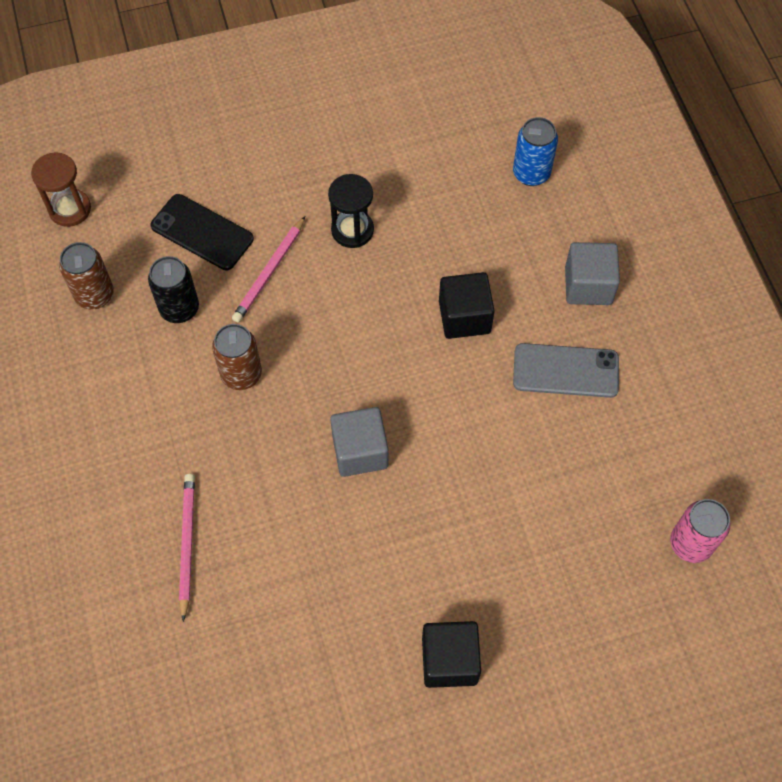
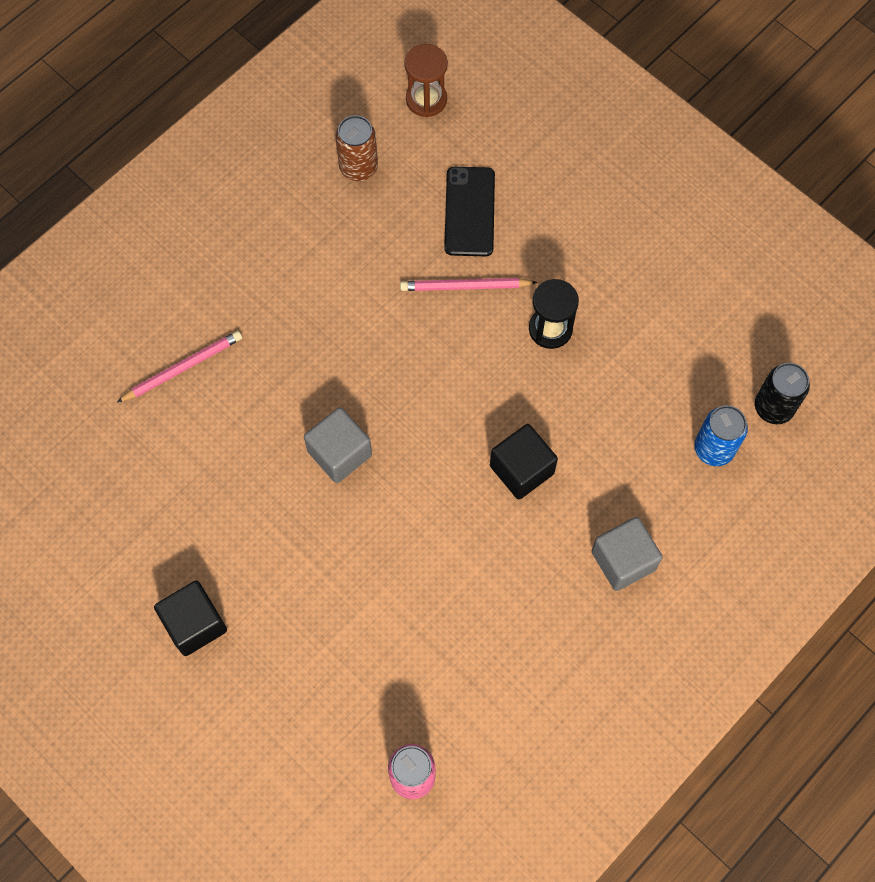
camera: 60 degrees right, 5 degrees up
black can [148,256,199,323] -> black can moved to [755,363,810,424]
brown can [212,324,262,390] -> none
grey phone [513,343,619,398] -> none

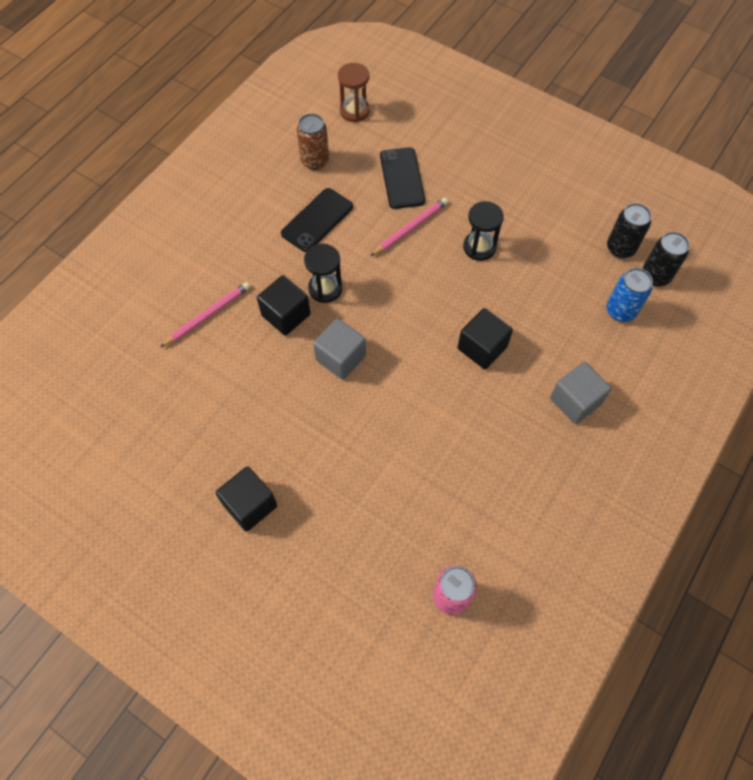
camera: 10 degrees left, 5 degrees down
pink pencil [400,278,538,291] -> pink pencil turned 150 degrees clockwise [371,198,448,256]
none -> black cube [257,275,310,336]
none -> black phone [281,188,353,252]
none -> black hourglass [304,244,342,303]
none -> black can [607,203,651,258]

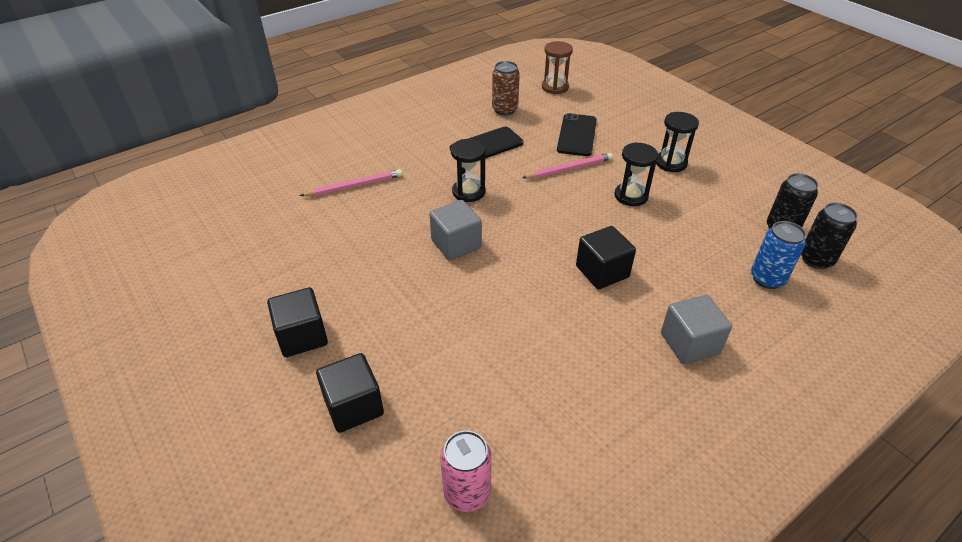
camera: 20 degrees right, 20 degrees down
black cube [257,275,310,336] -> black cube moved to [316,353,384,433]
none -> black hourglass [656,112,699,172]

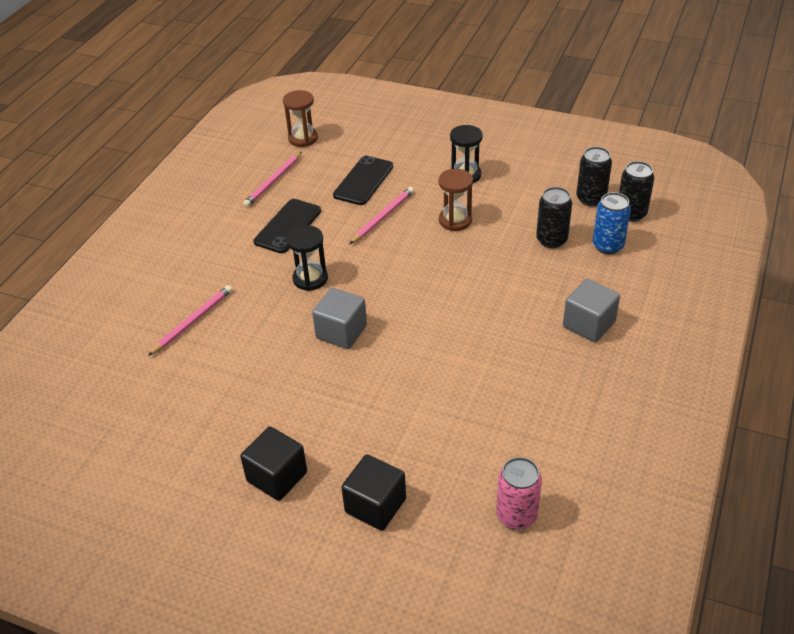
camera: 30 degrees left, 0 degrees up
brown can [492,61,520,115] -> pink pencil [243,152,302,207]
black phone [557,113,597,156] -> black phone turned 45 degrees clockwise [333,155,393,205]
black cube [576,226,636,289] -> none
black hourglass [614,142,658,206] -> brown hourglass [439,169,473,231]
none -> black can [536,187,572,248]

